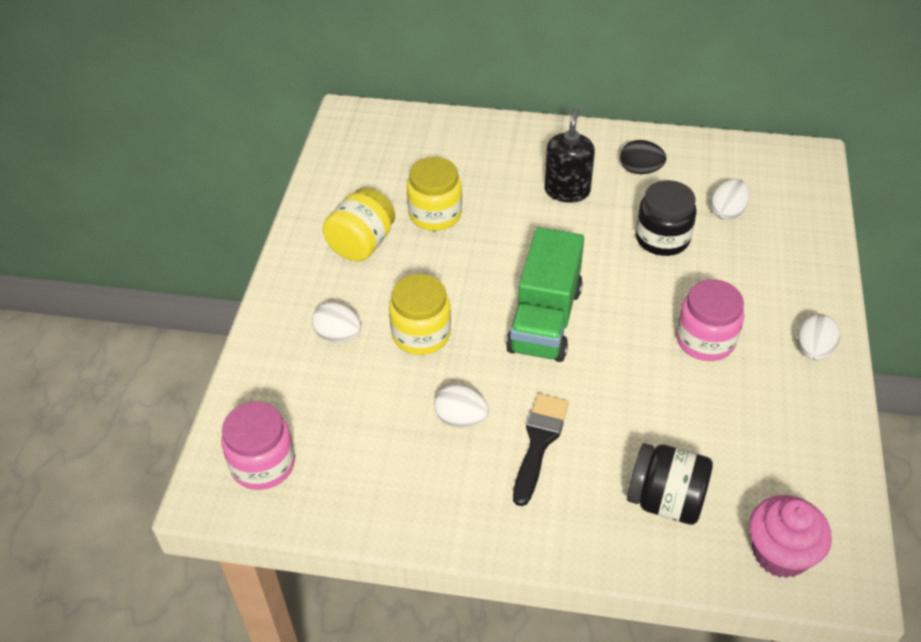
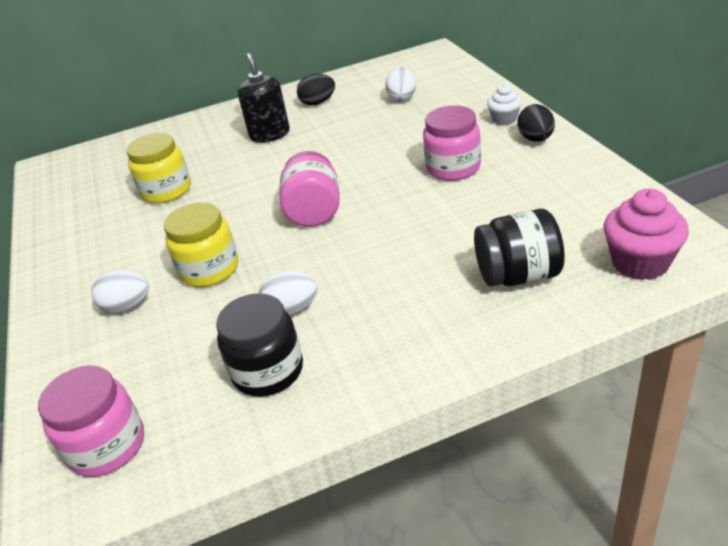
camera: 25 degrees left, 10 degrees down
yellow jar [323,187,395,262] -> none
green truck [506,227,584,362] -> pink jar [279,151,340,227]
black brush [513,393,569,506] -> none
black jar [636,180,697,256] -> black jar moved to [216,293,303,397]
white egg [798,314,840,360] -> black egg [517,104,555,142]
none -> white cupcake [487,84,522,125]

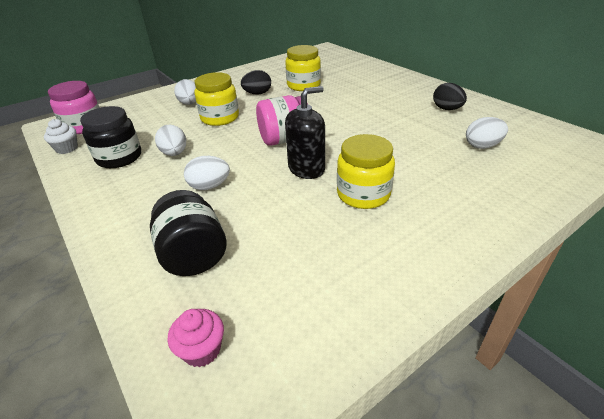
camera: 70 degrees right, 0 degrees up
black soap dispenser [238,53,290,143] -> black soap dispenser moved to [285,86,325,179]
pink jar [423,106,481,181] -> yellow jar [337,134,395,209]
white cupcake [487,84,522,125] -> white cupcake moved to [44,119,78,154]
black egg [517,104,555,142] -> black egg moved to [241,70,271,95]
pink cupcake [603,189,689,280] -> pink cupcake [168,309,224,367], size x0.60
none -> white egg [184,156,230,190]

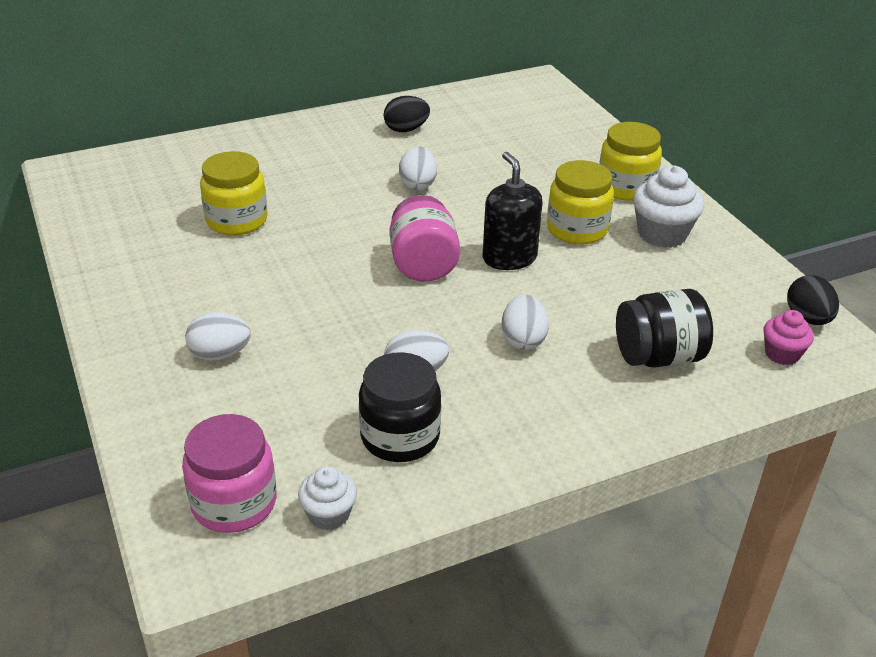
camera: 80 degrees left, 0 degrees up
yellow jar [194,72,239,126] -> yellow jar moved to [599,122,662,201]
black egg [241,70,271,95] -> black egg moved to [787,275,839,325]
white egg [466,117,508,149] -> white egg moved to [399,146,437,190]
none -> white cupcake [633,165,704,248]

